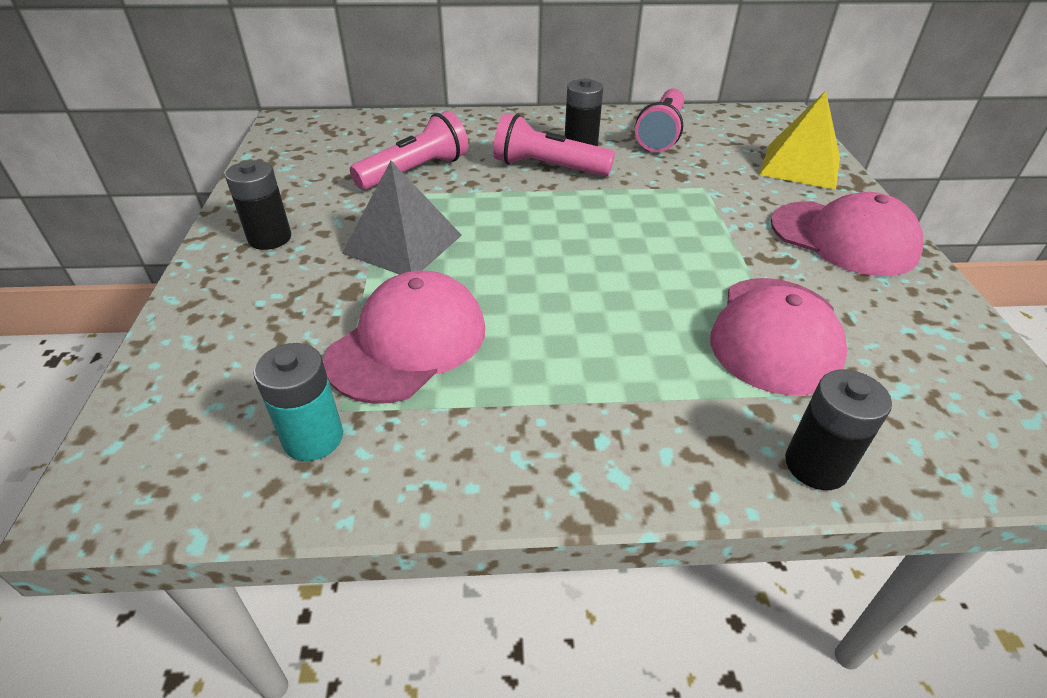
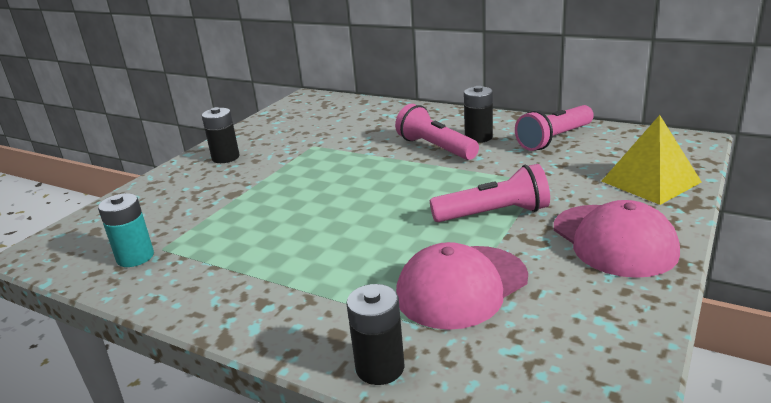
camera: 35 degrees right, 15 degrees down
pink cap [323,271,485,404] -> none
grey pyramid [342,161,462,274] -> none
pink flashlight [350,111,468,190] -> pink flashlight moved to [430,164,550,222]

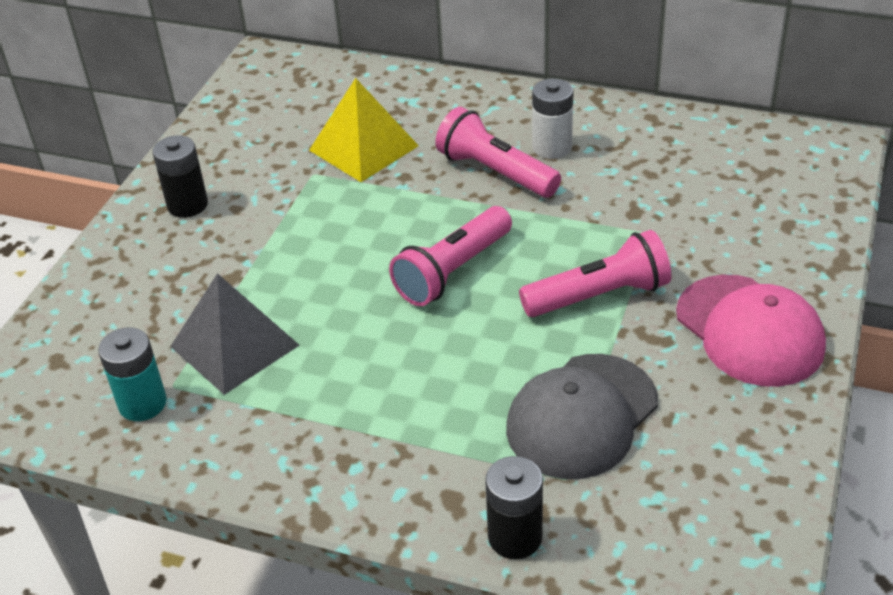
camera: 10 degrees left, 15 degrees up
pink cap [396,242,528,330] -> grey cap [506,354,658,479]
black battery [464,86,493,143] -> white battery [532,78,574,159]
pink flashlight [515,105,594,151] -> pink flashlight moved to [389,206,512,306]
yellow pyramid [601,115,702,205] -> yellow pyramid moved to [309,78,419,182]
none -> grey pyramid [170,273,299,395]

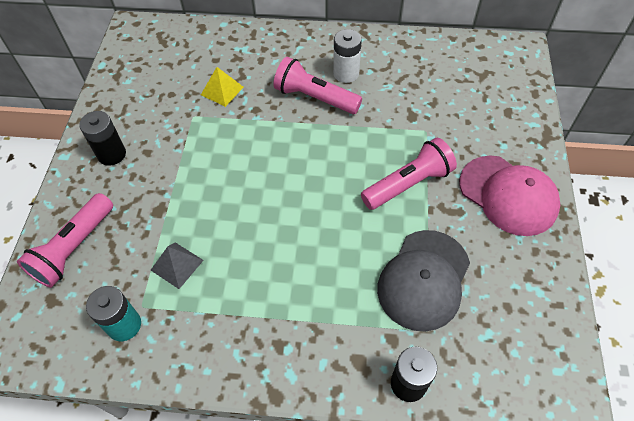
camera: 15 degrees left, 15 degrees up
grey pyramid [170,273,299,395] -> grey pyramid [151,242,203,289], size x0.59
yellow pyramid [309,78,419,182] -> yellow pyramid [201,67,243,107], size x0.59
pink flashlight [389,206,512,306] -> pink flashlight moved to [17,193,113,288]

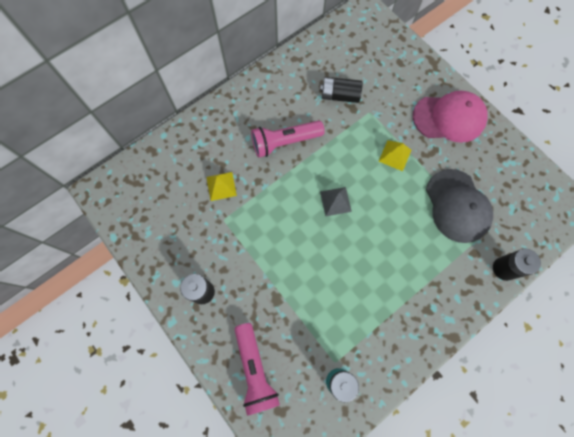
camera: 45 degrees left, 15 degrees up
grey pyramid [151,242,203,289] -> grey pyramid moved to [320,187,352,216]
white battery [333,29,362,83] -> none
pink flashlight [361,138,457,210] -> yellow pyramid [379,140,411,171]
none -> black battery [320,77,363,103]

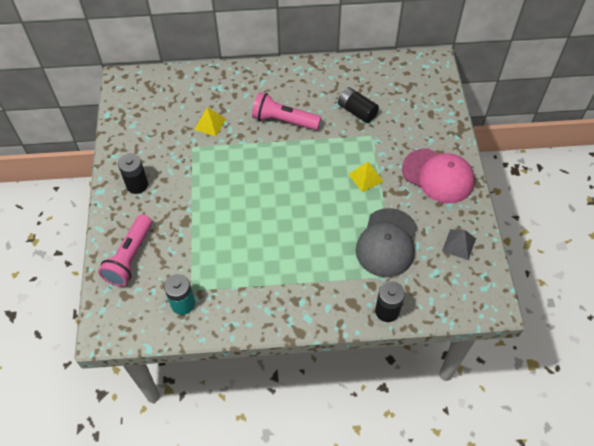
camera: 35 degrees right, 15 degrees down
grey pyramid [320,187,352,216] -> grey pyramid moved to [442,229,476,260]

